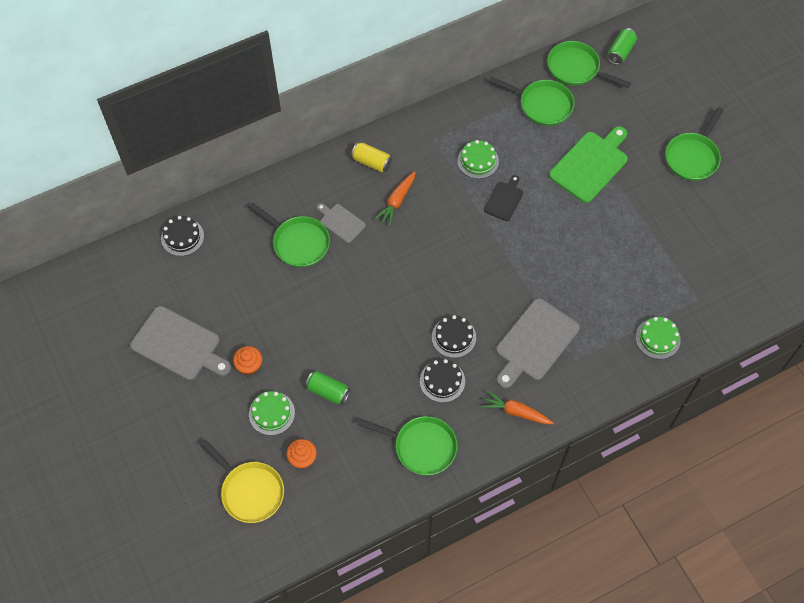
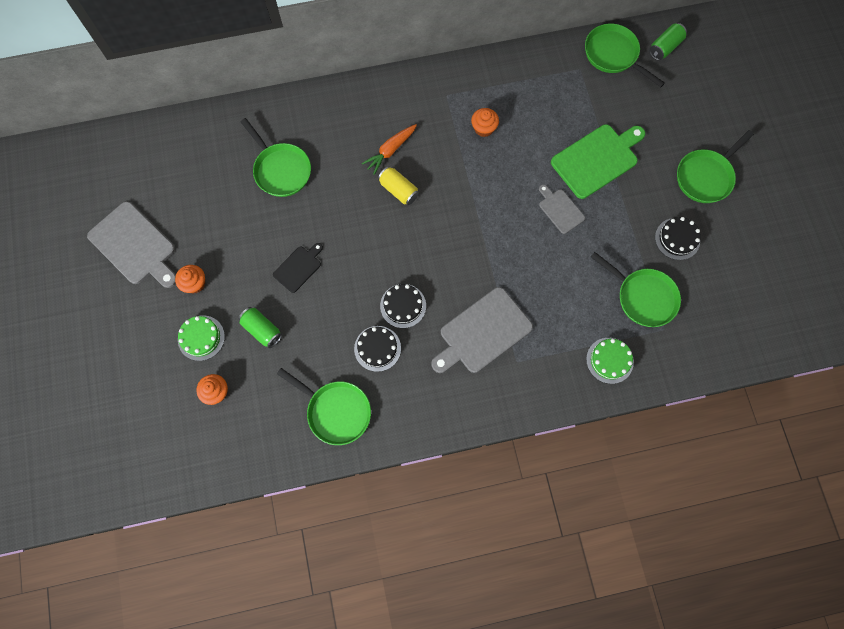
camera: 15 degrees right, 10 degrees up
black cake [161,216,204,256] -> black cake moved to [655,217,701,260]
yellow pan [200,440,284,523] -> none
grey cutting board [317,203,366,243] -> grey cutting board moved to [539,184,585,234]
yellow can [351,142,392,172] -> yellow can moved to [378,166,419,205]
green cake [457,140,499,179] -> orange cupcake [471,108,499,137]
orange carrot [481,391,554,424] -> none
black cutting board [484,175,523,221] -> black cutting board moved to [273,243,323,293]
green pan [489,77,575,126] -> green pan moved to [591,252,681,327]

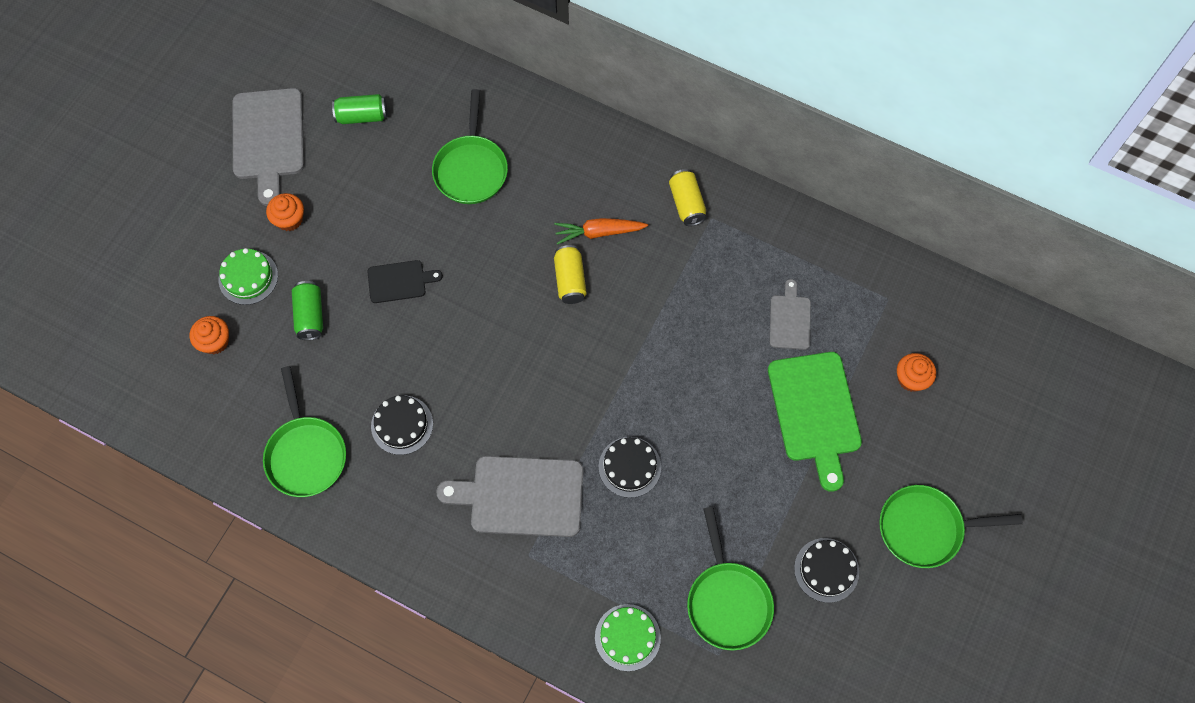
camera: 40 degrees right, 5 degrees down
black cake [380,284,426,328] -> black cake moved to [599,437,661,498]
orange cupcake [471,108,499,137] -> orange cupcake moved to [897,353,936,392]
grey cutting board [539,184,585,234] -> grey cutting board moved to [770,279,811,350]
green cutting board [551,125,645,199] -> green cutting board turned 75 degrees clockwise [768,352,862,492]
green pan [585,24,665,87] -> none
green can [649,23,687,60] -> green can moved to [332,94,387,124]
none -> yellow can [669,169,706,226]

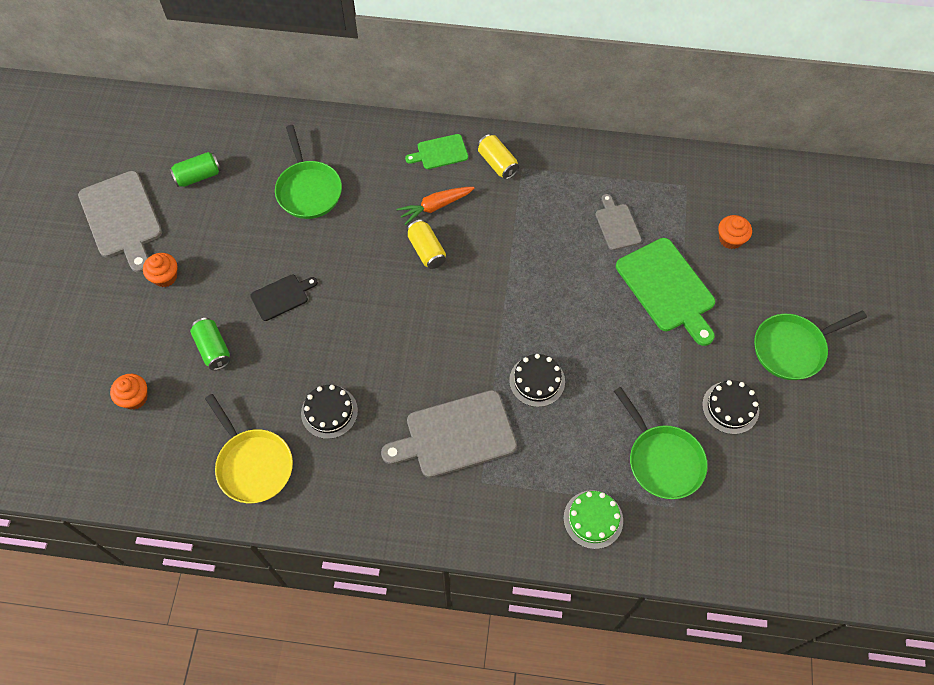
camera: 20 degrees left, 5 degrees down
green cake [219,248,278,305] -> none
green pan [263,366,346,497] -> yellow pan [205,394,293,503]
none -> green cutting board [405,134,468,169]

